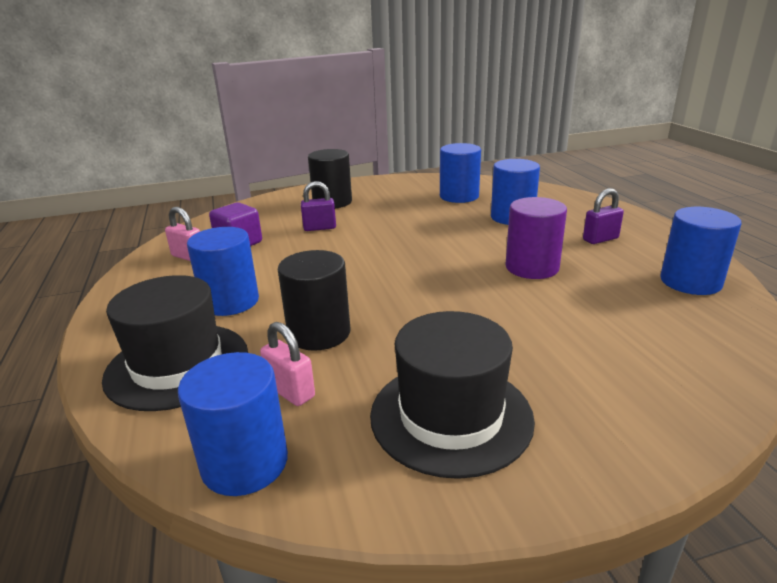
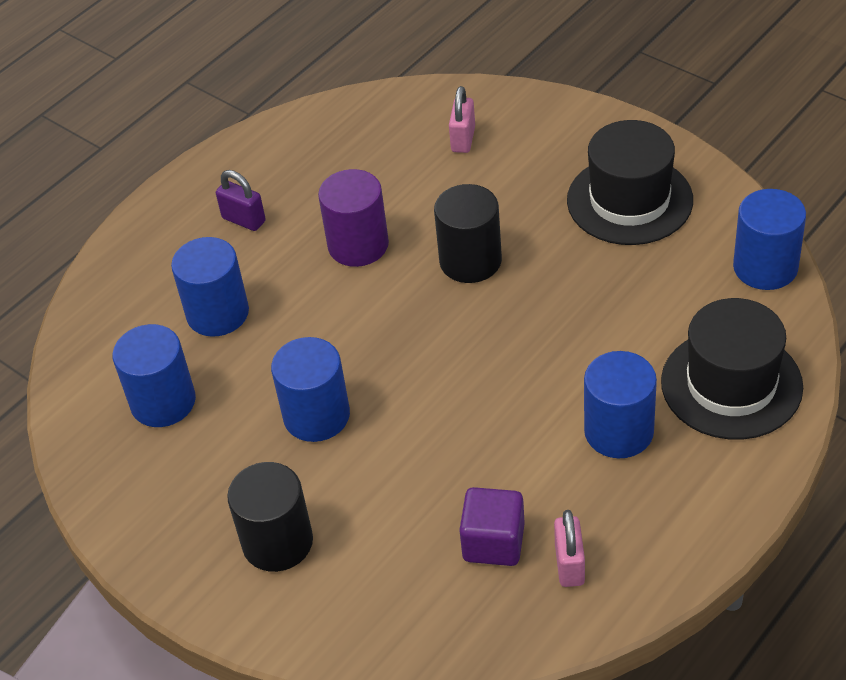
camera: 120 degrees left, 20 degrees up
pink padlock [260,322,315,406] -> pink padlock moved to [449,86,475,153]
black cylinder [278,250,350,351] -> black cylinder moved to [434,184,502,283]
purple padlock [301,181,336,231] -> none
blue cylinder [660,207,742,295] -> blue cylinder moved to [271,337,350,442]

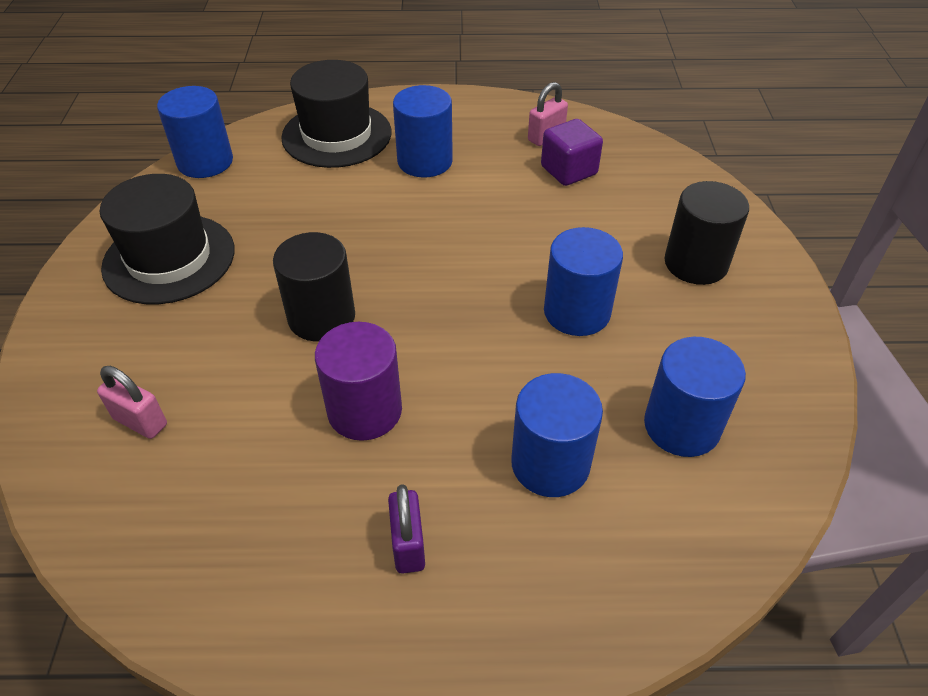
camera: 135 degrees left, 0 degrees up
pink padlock [449,86,475,153] -> pink padlock turned 60 degrees clockwise [97,366,167,439]

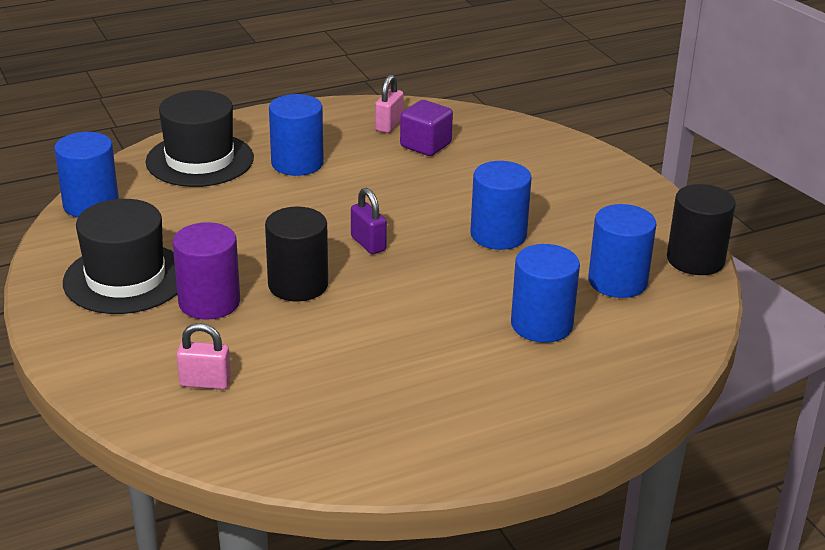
camera: 25 degrees left, 15 degrees down
purple cylinder [315,322,402,441] -> purple cylinder moved to [173,222,240,320]
purple padlock [388,484,425,574] -> purple padlock moved to [351,188,387,254]
black cylinder [664,181,749,285] -> black cylinder moved to [667,184,736,275]

